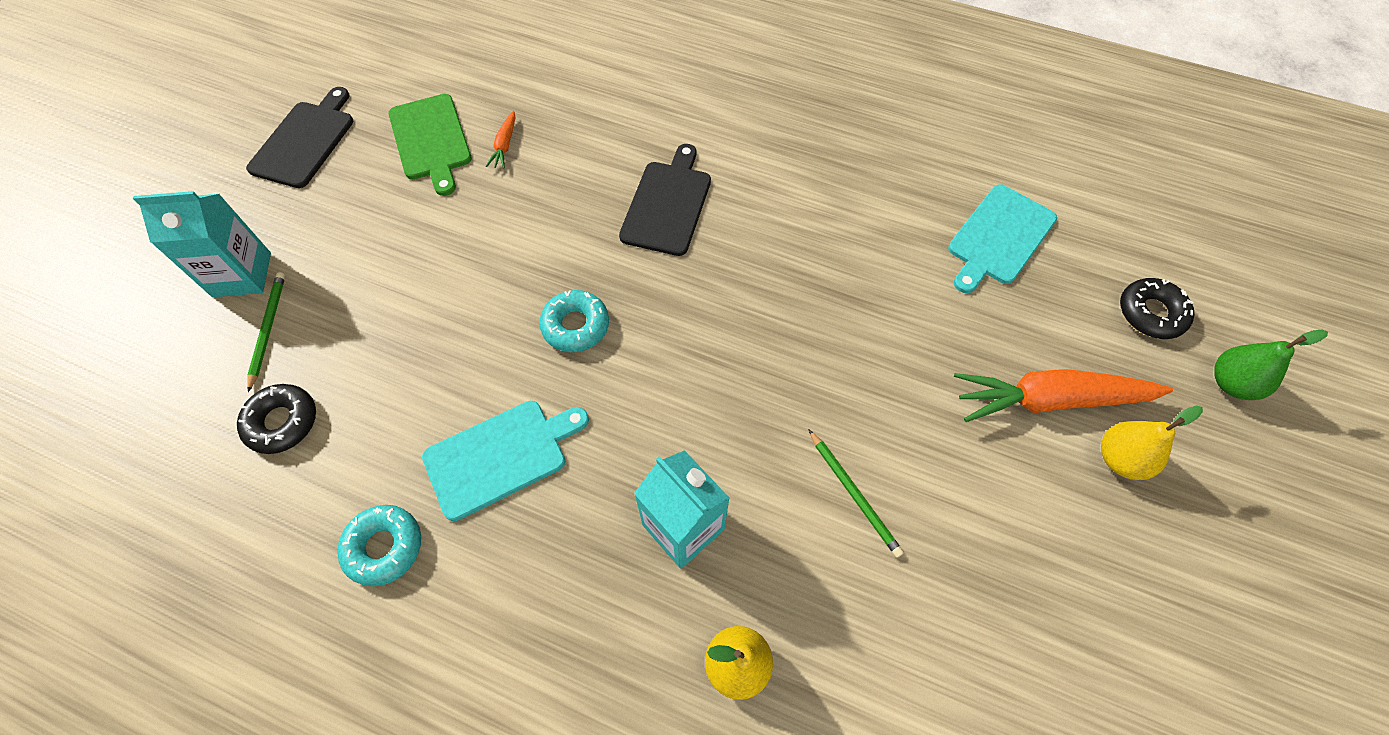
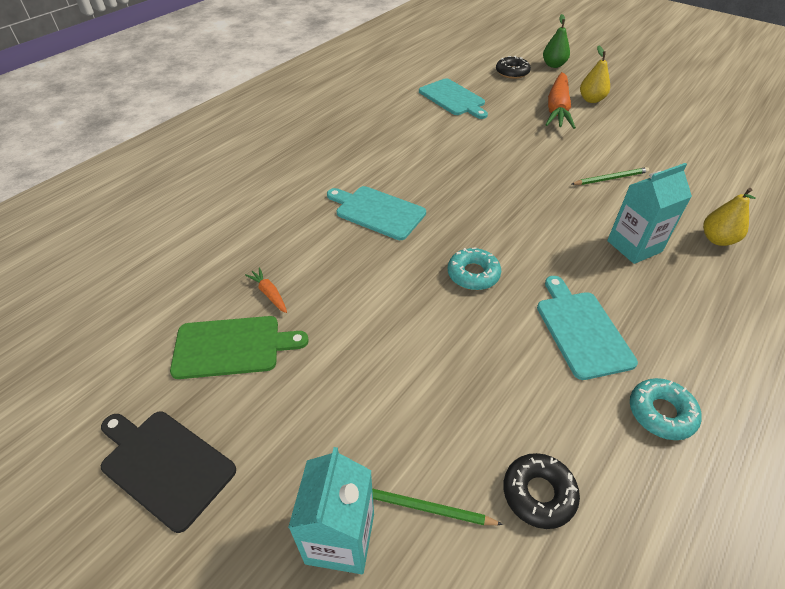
camera: 75 degrees left, 15 degrees down
orange carrot [486,111,516,169] -> orange carrot turned 150 degrees counterclockwise [245,267,287,313]
black cutting board [619,144,711,256] -> turquoise cutting board [327,186,426,240]

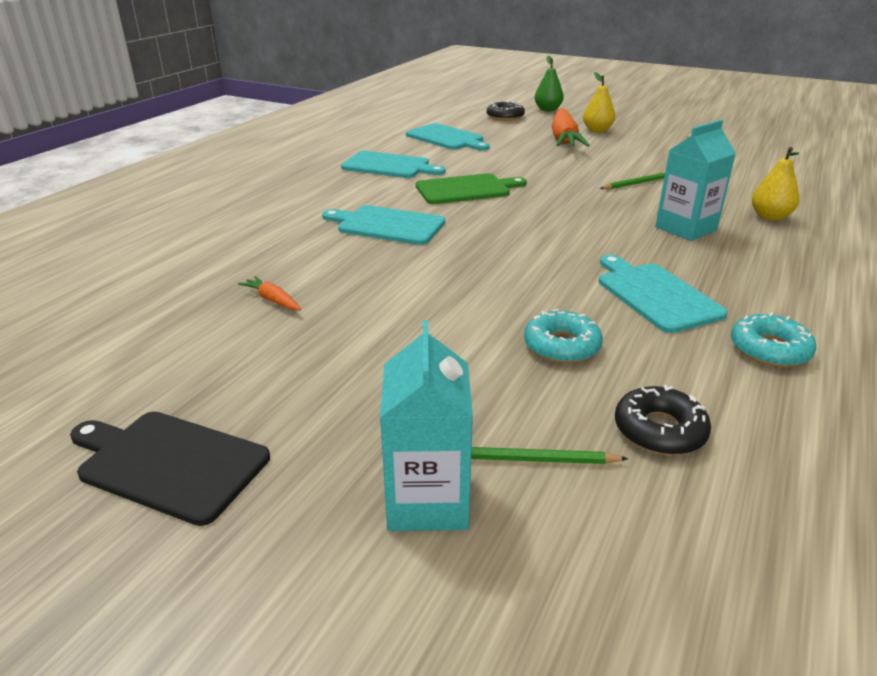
camera: 10 degrees left, 15 degrees down
green cutting board [170,316,309,379] -> green cutting board moved to [416,173,527,204]
turquoise donut [448,248,501,290] -> turquoise donut moved to [524,309,603,363]
none -> turquoise cutting board [341,151,445,178]

